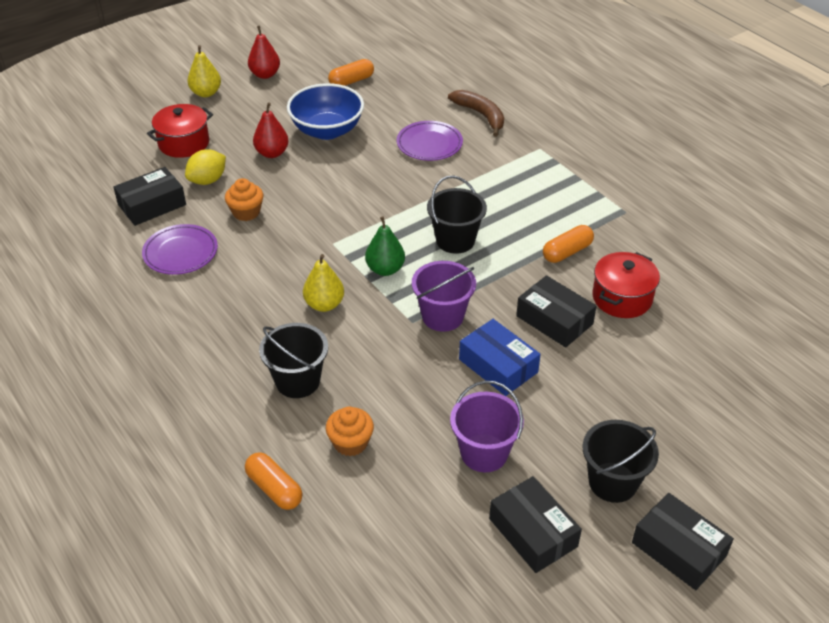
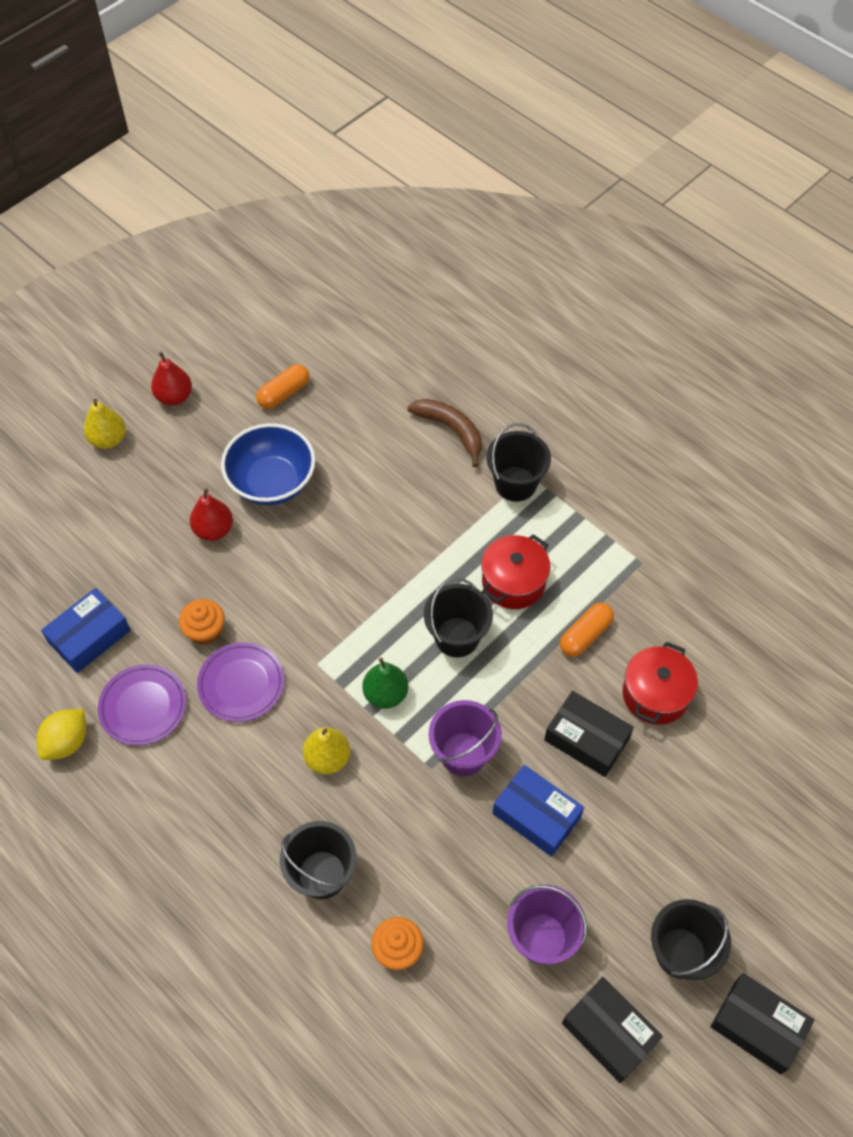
camera: 10 degrees left, 15 degrees up
black box [113,167,186,226] -> blue box [41,588,131,673]
red pot [147,104,213,158] -> red pot moved to [481,534,551,609]
yellow lemon [185,149,226,185] -> yellow lemon moved to [36,709,86,760]
orange capsule [245,452,303,510] -> none
purple plate [397,121,463,161] -> purple plate moved to [197,642,284,722]
none -> black bucket [486,423,551,502]

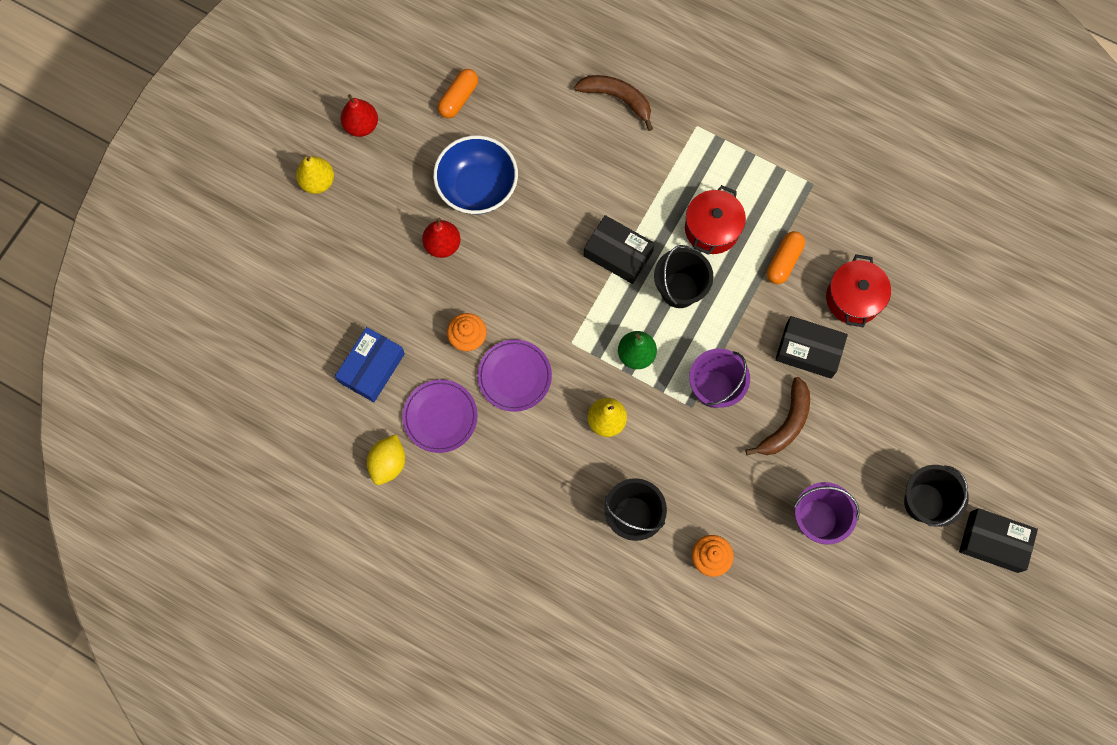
camera: 15 degrees left, 15 degrees up
black bucket [486,423,551,502] -> none
blue box [493,765,584,857] -> brown banana [745,377,810,456]
black box [562,977,663,1083] -> black box moved to [584,215,655,284]

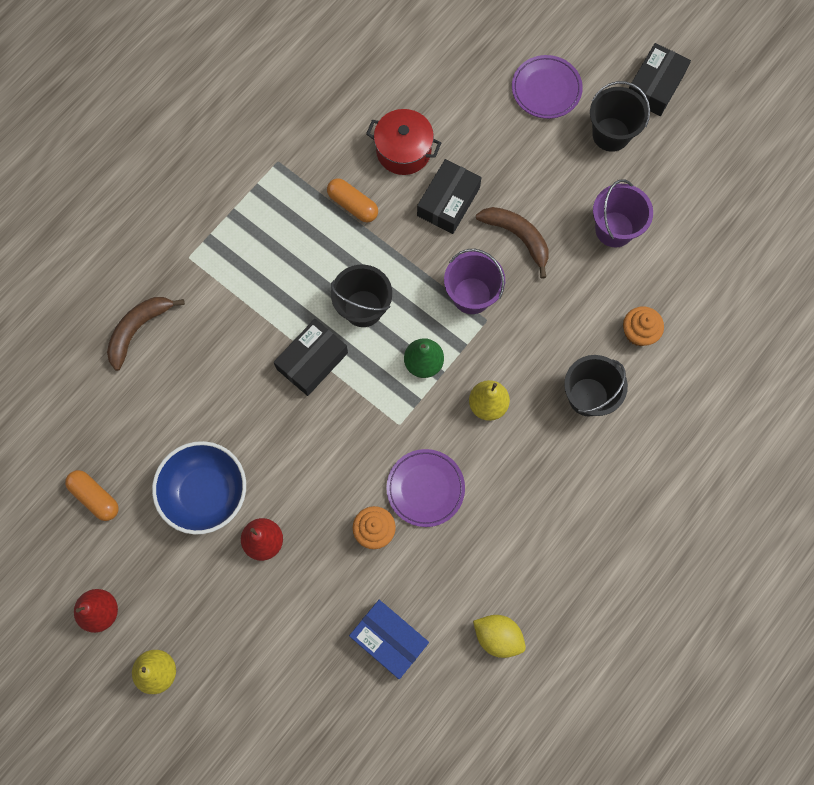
camera: 80 degrees left, 0 degrees up
purple plate [402,380,478,453] -> purple plate moved to [512,55,583,119]
red pot [685,185,746,255] -> none

